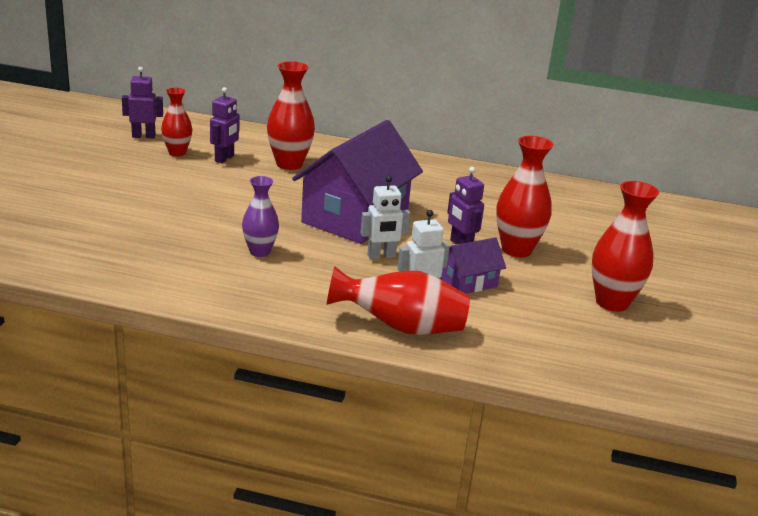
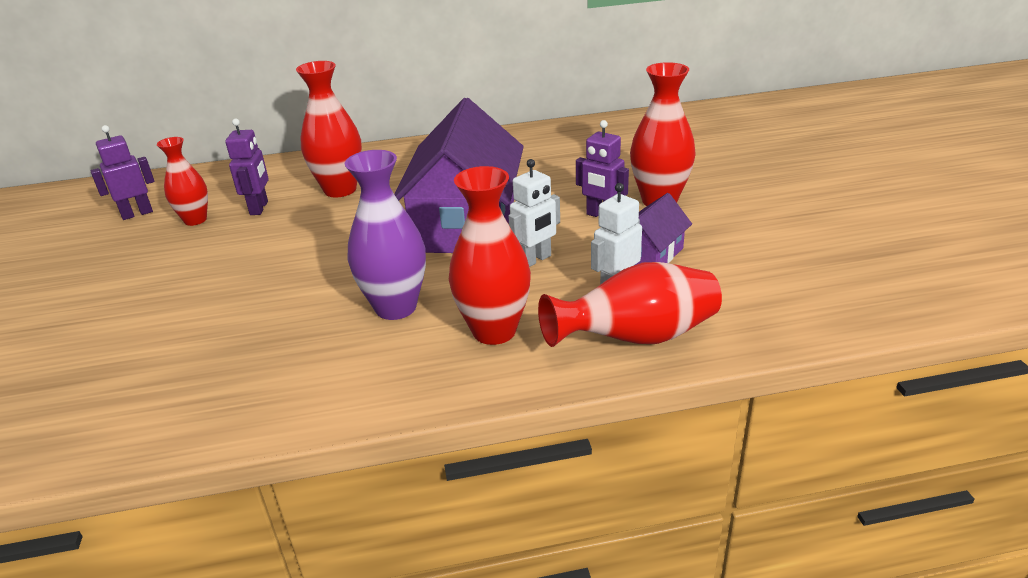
camera: 20 degrees left, 5 degrees up
purple vase [242,176,279,257] -> purple vase [345,150,426,320], size x1.56
red vase [591,181,659,312] -> red vase moved to [449,166,531,345]

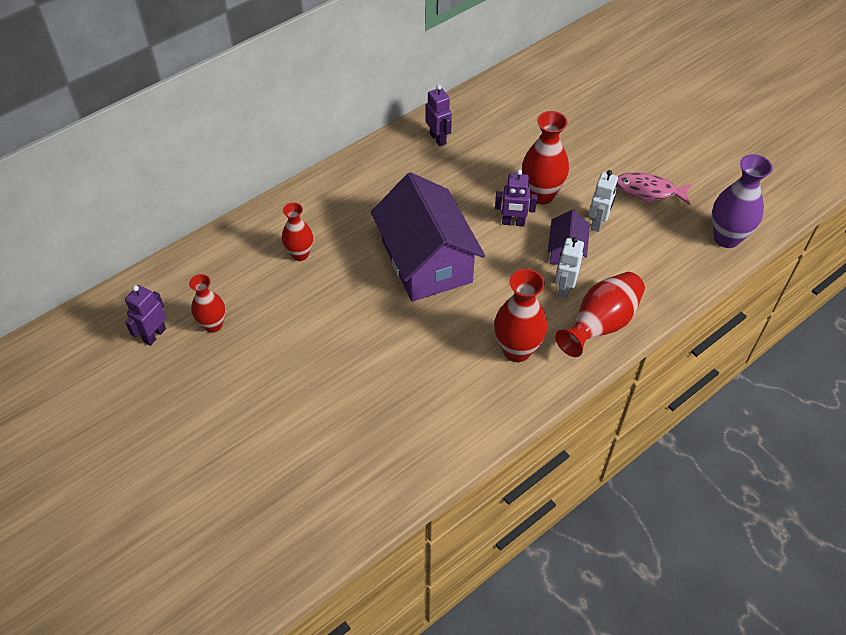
camera: 30 degrees left, 20 degrees up
purple robot [225,119,269,215] -> purple robot moved to [426,85,452,146]
red vase [296,61,362,197] -> red vase [282,202,313,261], size x0.64
purple vase [345,150,426,320] -> purple vase moved to [712,154,773,248]
white robot [508,159,560,267] -> white robot moved to [589,170,618,232]
none -> pink fish [617,173,692,205]

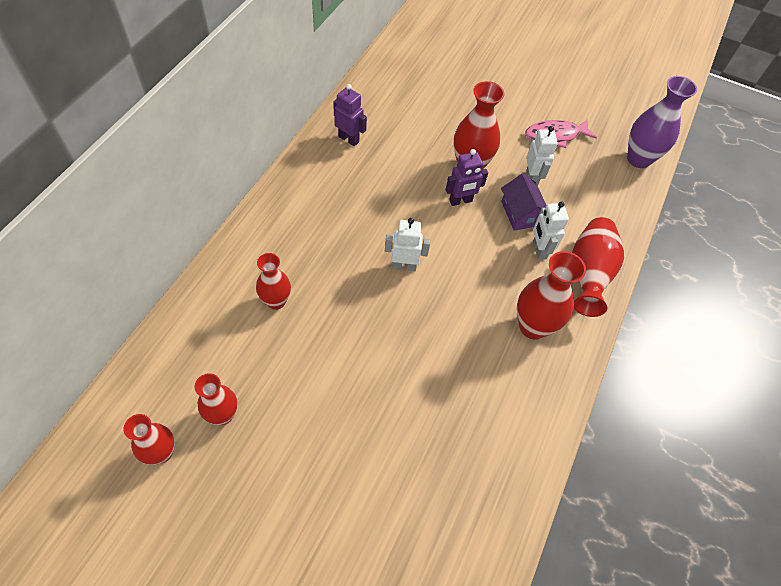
camera: 30 degrees left, 5 degrees up
purple robot [125,285,166,346] -> red vase [123,414,175,465]
purple house [371,172,485,302] -> white robot [385,218,430,271]

